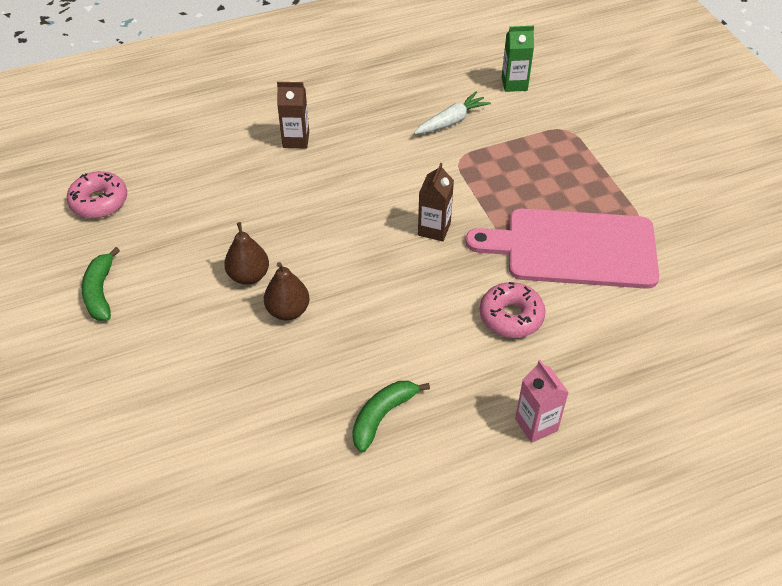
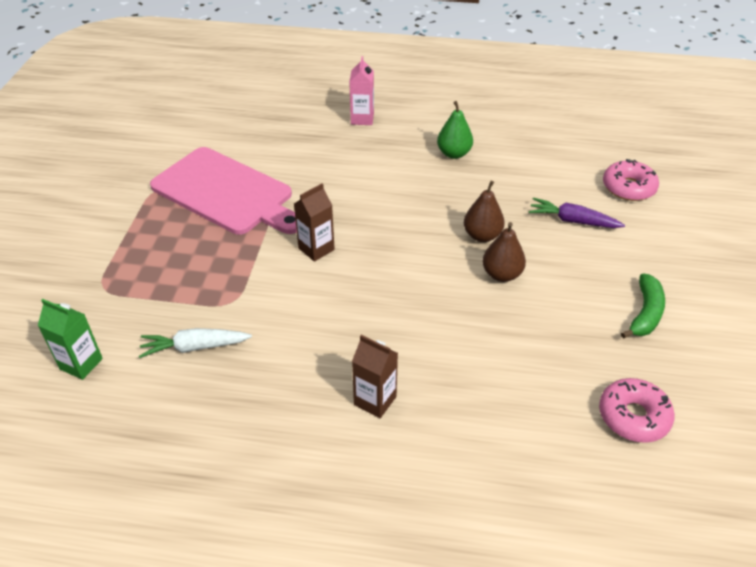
camera: 150 degrees left, 5 degrees down
green banana [352,381,430,452] -> green pear [437,101,473,159]
pink donut [480,282,546,338] -> pink donut moved to [603,159,659,201]
none -> purple carrot [529,198,625,228]

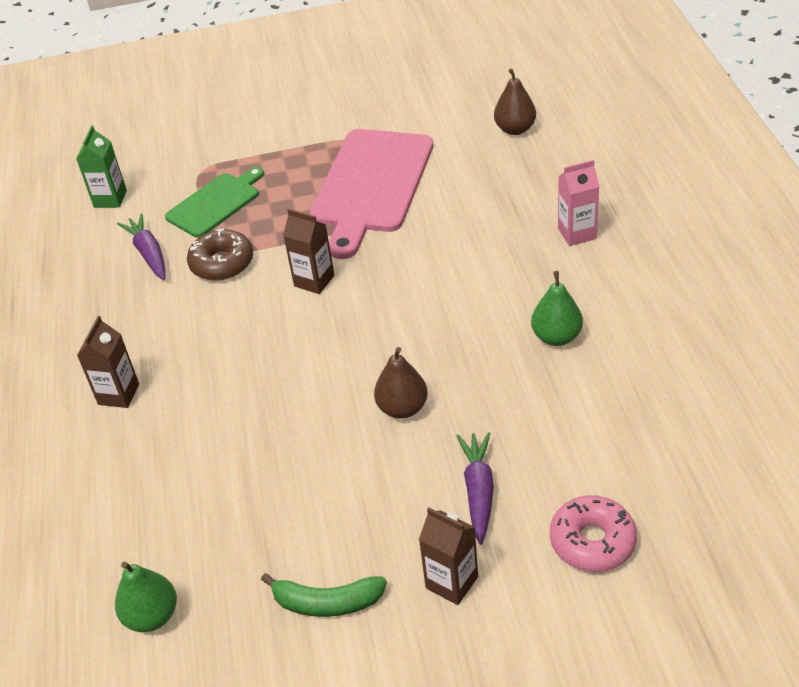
camera: 75 degrees right, 0 degrees up
white carrot [139,328,252,358] -> purple carrot [117,213,165,280]
brown pear [482,222,526,282] -> brown pear moved to [494,68,536,135]
pink donut [599,378,675,443] -> green pear [115,562,177,632]
none -> green cutting board [165,167,264,238]
none -> brown donut [187,228,253,281]
none -> brown carton [419,507,478,605]

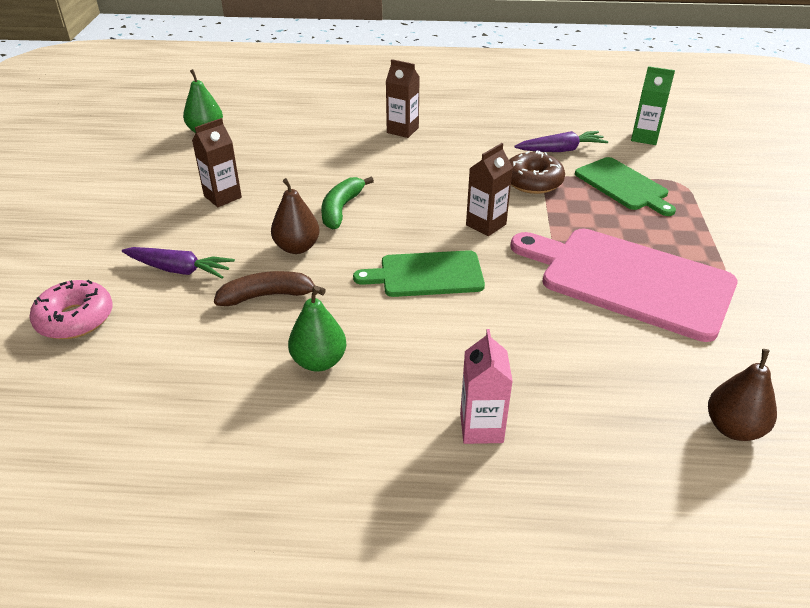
camera: 100 degrees right, 5 degrees down
green banana [261,573,387,617] -> green banana moved to [321,177,374,229]
brown carton [419,507,478,605] -> brown carton moved to [192,118,242,207]
none -> brown banana [214,271,326,306]
none -> green cutting board [353,250,485,297]

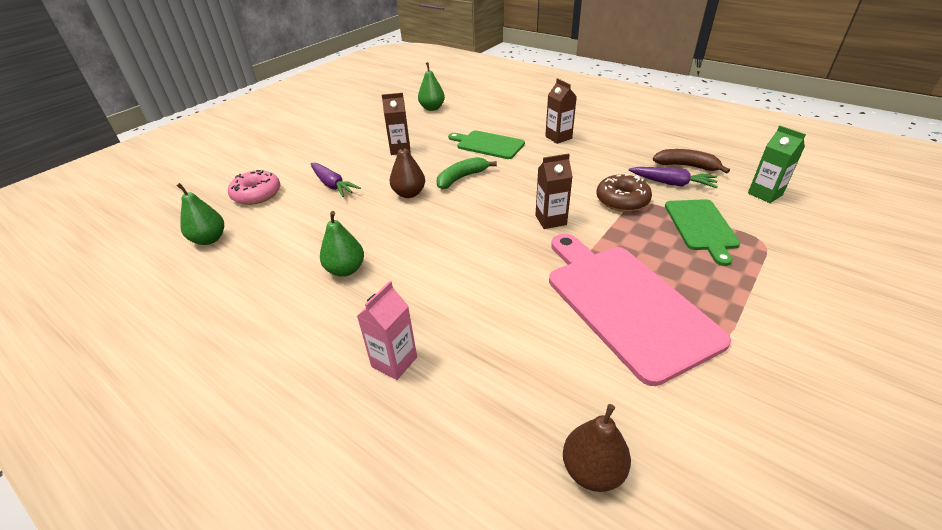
camera: 35 degrees right, 0 degrees up
brown banana [214,271,326,306] -> brown banana moved to [653,149,730,174]
green cutting board [353,250,485,297] -> green cutting board moved to [448,130,525,159]
none -> green pear [176,183,224,245]

